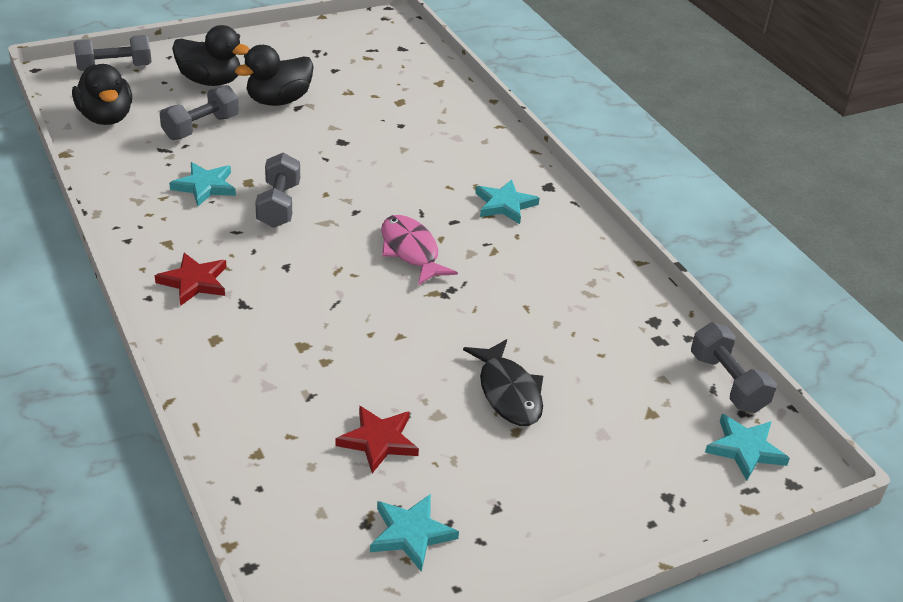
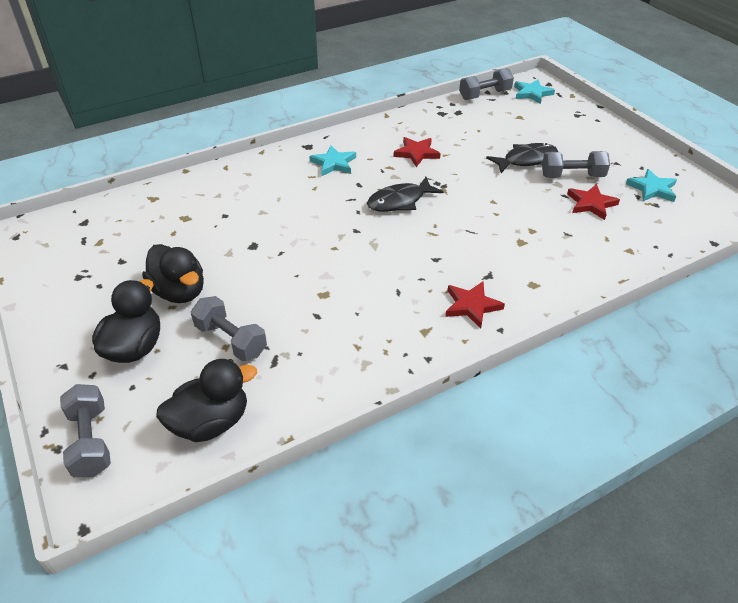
camera: 90 degrees left, 5 degrees up
turquoise star [169,162,236,206] -> none
grey dumbbell [255,153,300,228] -> grey dumbbell moved to [542,151,610,178]
pink fish [381,215,458,285] -> black fish [367,177,443,212]
none -> red star [394,137,441,167]

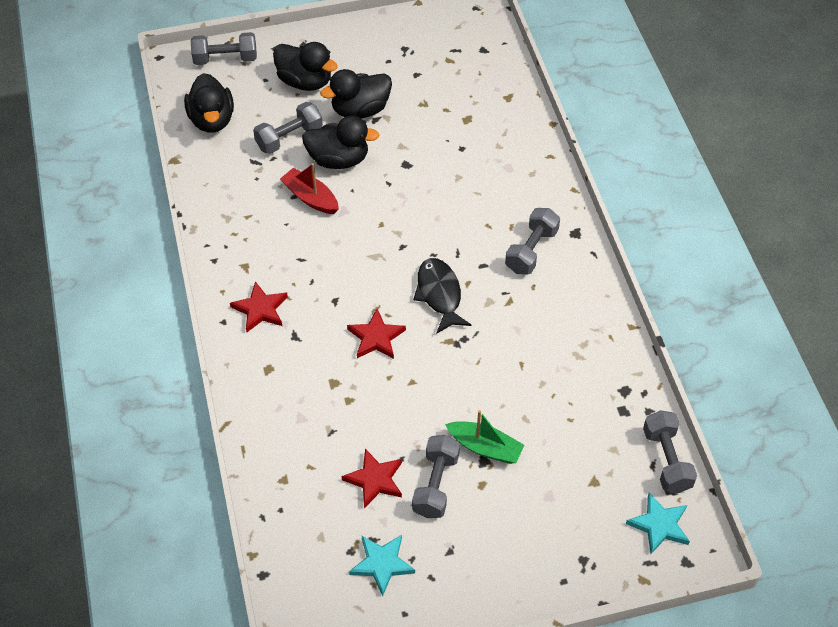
camera: 105 degrees right, 10 degrees up
turquoise star [309,145,356,176] -> grey dumbbell [505,208,560,274]
red star [394,137,441,167] -> red star moved to [347,309,406,359]
black fish [486,143,558,173] -> green boat [445,410,524,464]
none -> red boat [280,163,339,214]
none -> black duck [302,116,380,169]

